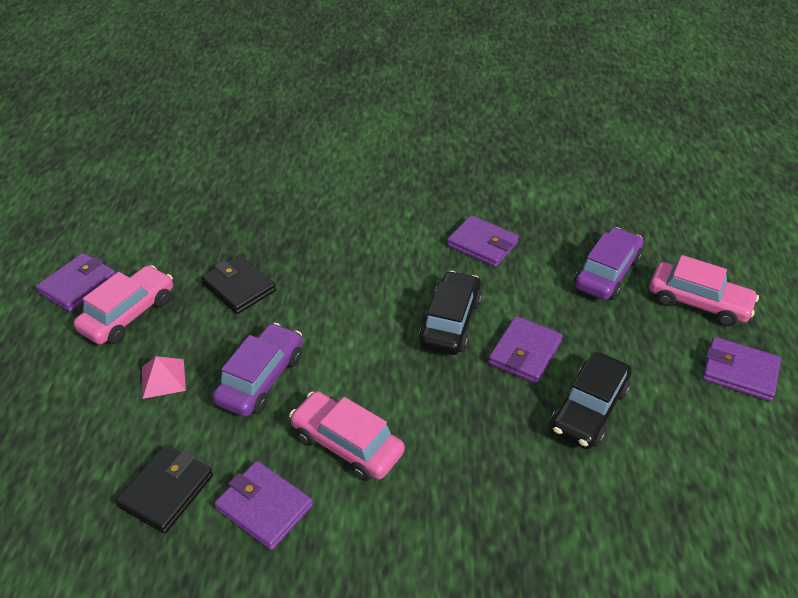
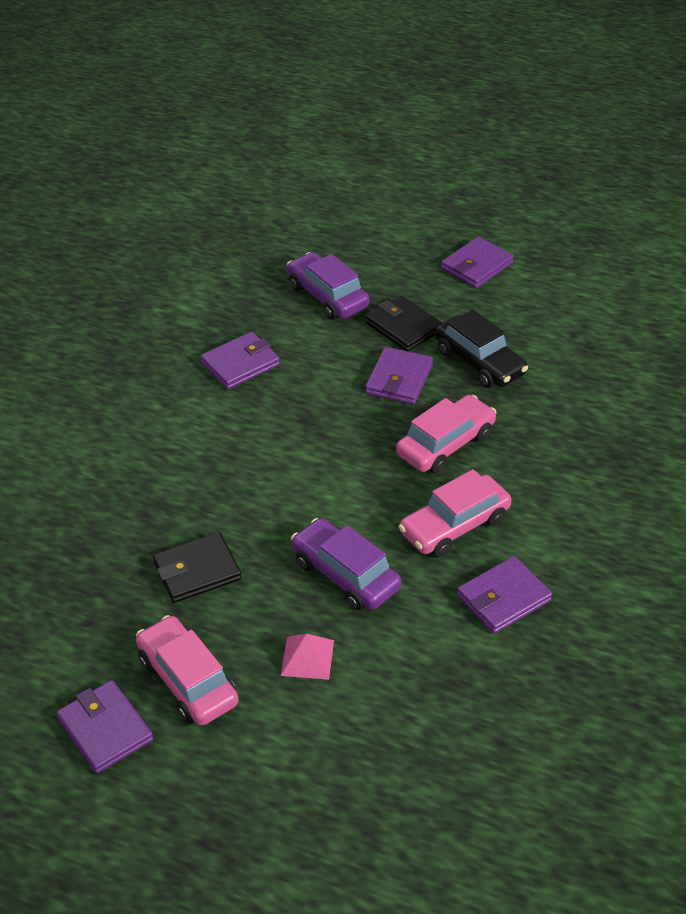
camera: 70 degrees left, 0 degrees up
black wallet [115,445,213,534] -> black wallet moved to [366,295,442,352]
black car [419,271,482,355] -> none
purple wallet [488,316,563,384] -> purple wallet turned 60 degrees clockwise [365,347,433,405]
pink car [649,255,759,327] -> pink car moved to [396,395,497,474]

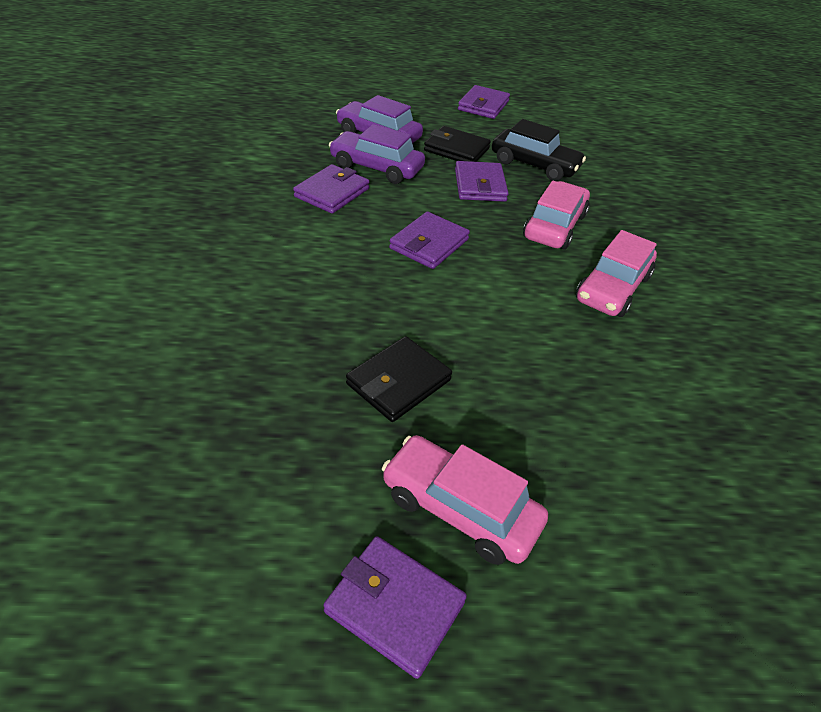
camera: 25 degrees left, 0 degrees up
pink pyramid [281,634,334,680] -> none
purple car [291,518,402,611] -> purple car moved to [329,124,425,184]
purple wallet [457,556,552,634] -> purple wallet moved to [389,212,470,269]

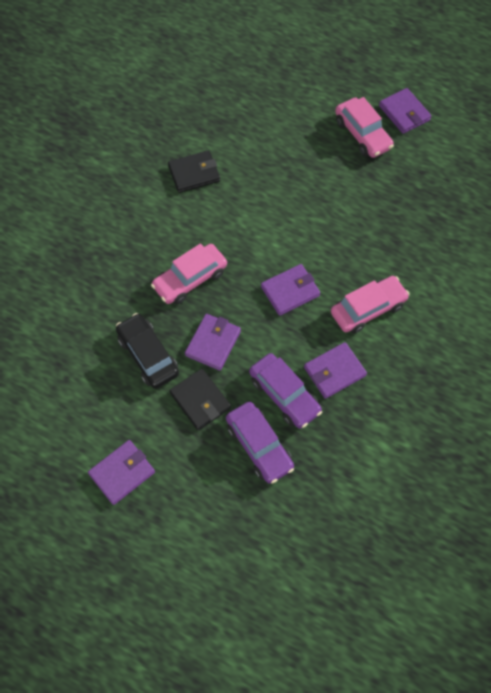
camera: 150 degrees left, 20 degrees up
black wallet [346,336,452,422] -> black wallet moved to [168,150,220,193]
pink car [576,230,657,317] -> pink car moved to [331,276,410,334]

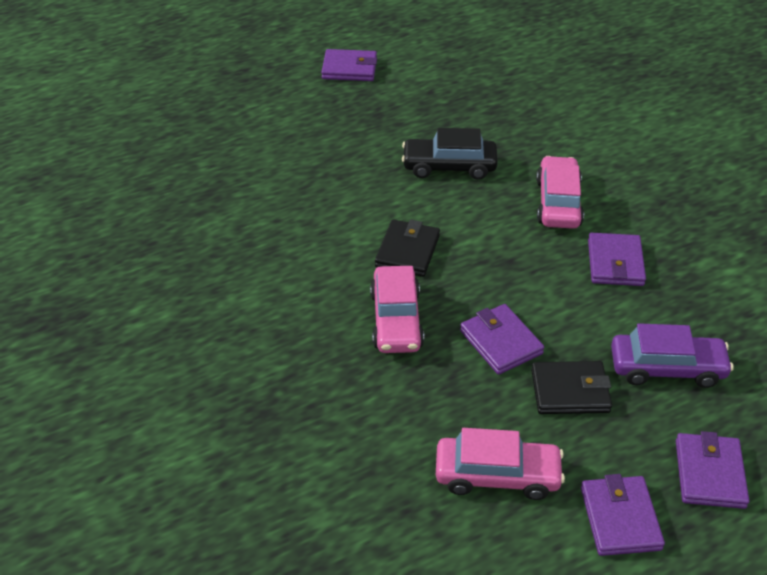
camera: 55 degrees left, 20 degrees down
black car [116,313,179,389] -> black car moved to [402,128,498,180]
black wallet [168,150,220,193] -> black wallet moved to [375,219,440,277]
purple car [249,353,322,429] -> none
purple wallet [261,264,320,316] -> purple wallet moved to [676,431,749,509]
pink car [335,97,394,158] -> pink car moved to [436,428,565,500]

